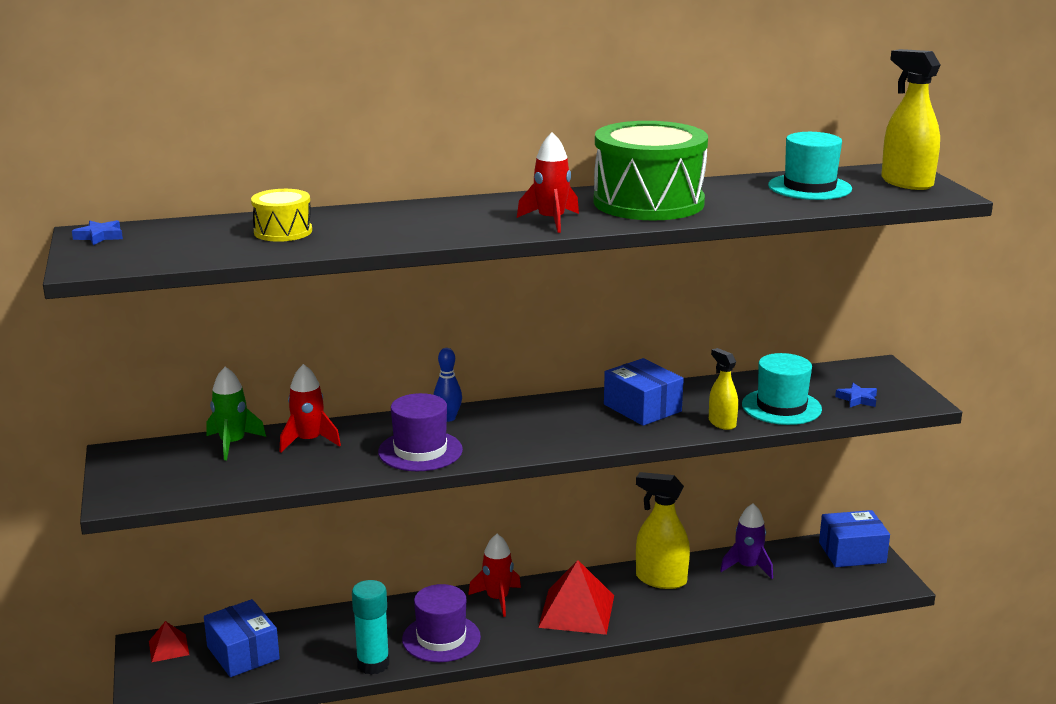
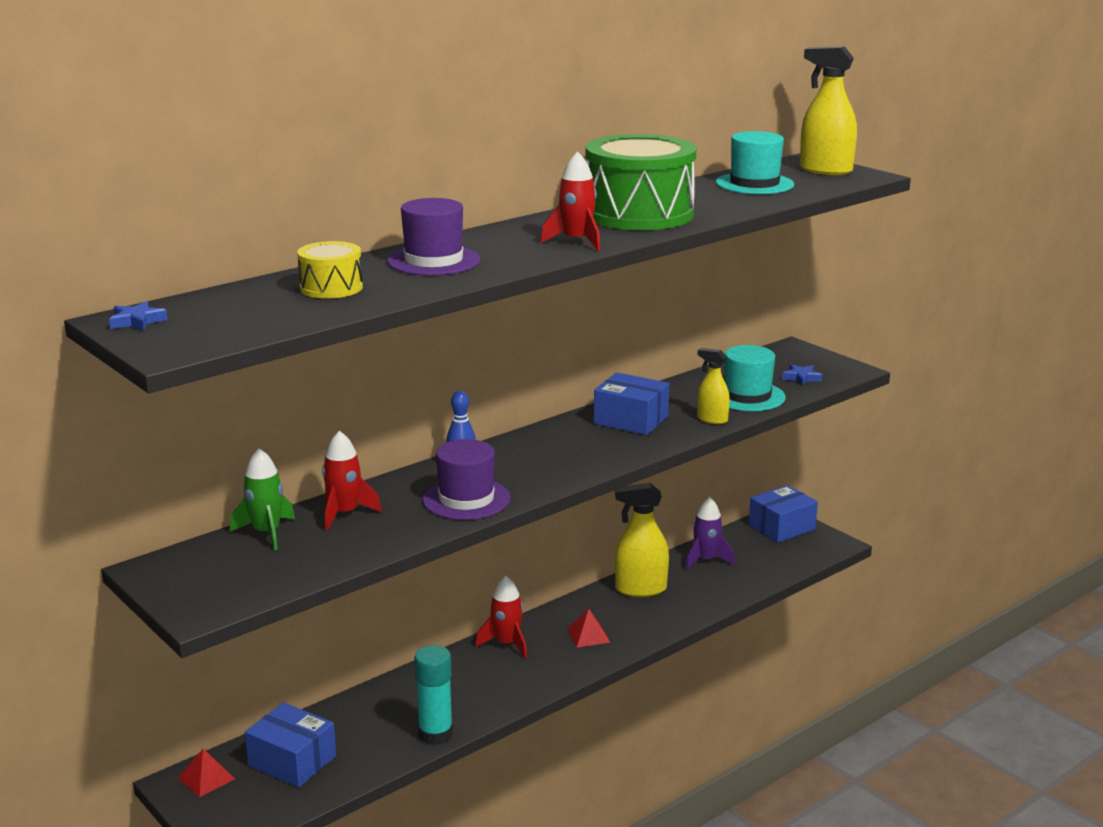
camera: 25 degrees left, 0 degrees up
purple hat [402,584,481,662] -> purple hat moved to [387,198,480,276]
red pyramid [538,560,614,635] -> red pyramid [567,609,611,648], size x0.52

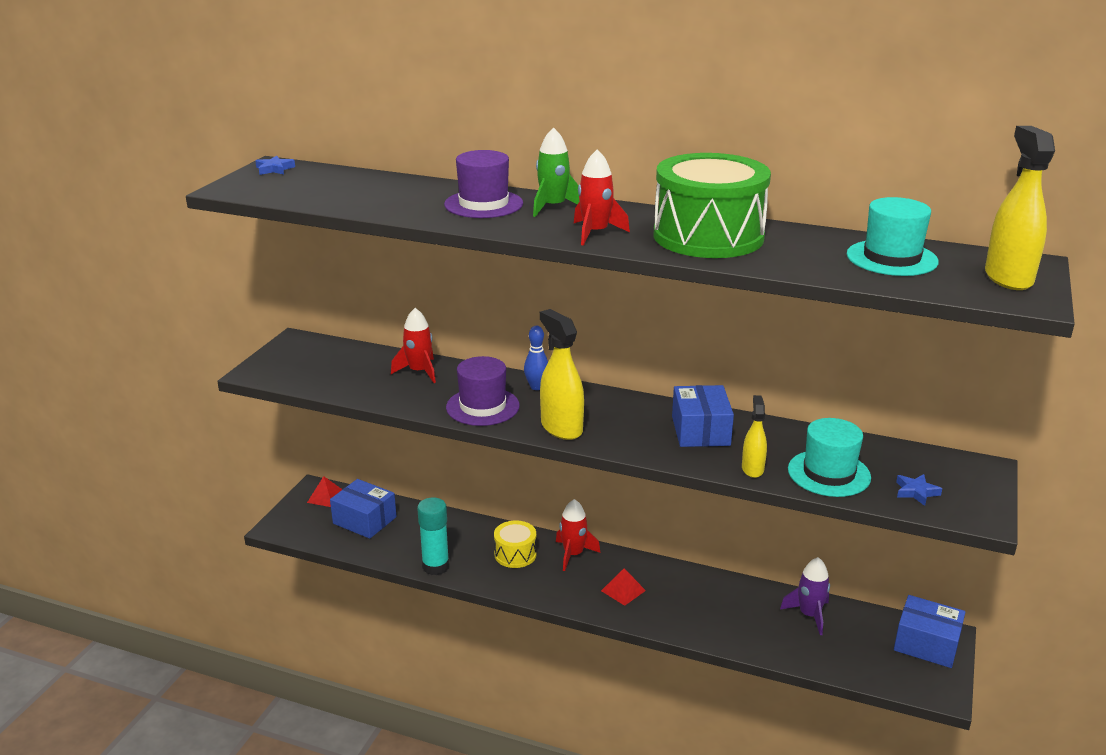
camera: 60 degrees right, 5 degrees up
green rocket [230,448,295,550] -> green rocket moved to [533,127,579,217]
blue box [245,702,336,787] -> blue box turned 60 degrees counterclockwise [330,479,397,539]
yellow drum [297,241,363,299] -> yellow drum moved to [494,520,537,568]
yellow spray bottle [615,483,669,597] -> yellow spray bottle moved to [540,309,584,440]

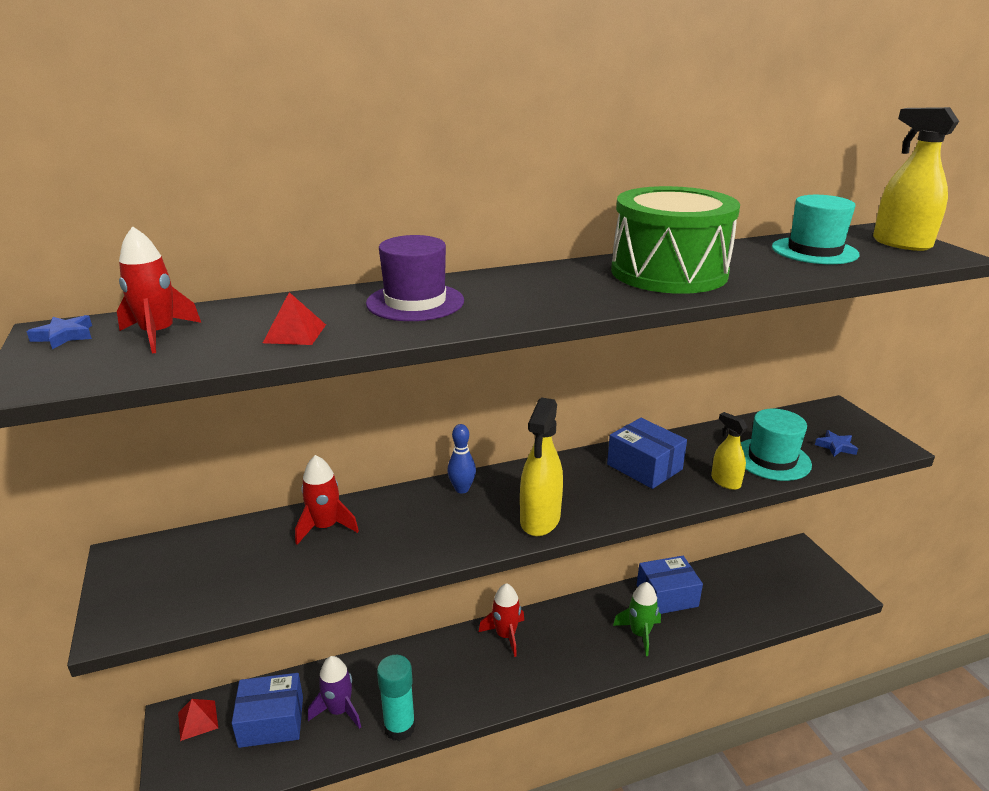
camera: 40 degrees left, 0 degrees up
purple hat [446,356,520,426] -> none
yellow drum [494,520,537,568] -> none
green rocket [533,127,579,217] -> green rocket moved to [613,582,661,656]
yellow spray bottle [540,309,584,440] -> yellow spray bottle turned 90 degrees counterclockwise [520,398,563,536]
red rocket [574,149,630,246] -> red rocket moved to [117,226,201,354]
red pyramid [601,568,646,606] -> red pyramid moved to [263,292,326,345]
purple rocket [780,557,830,635] -> purple rocket moved to [308,656,361,729]
blue box [894,595,966,668] -> blue box moved to [637,556,703,614]

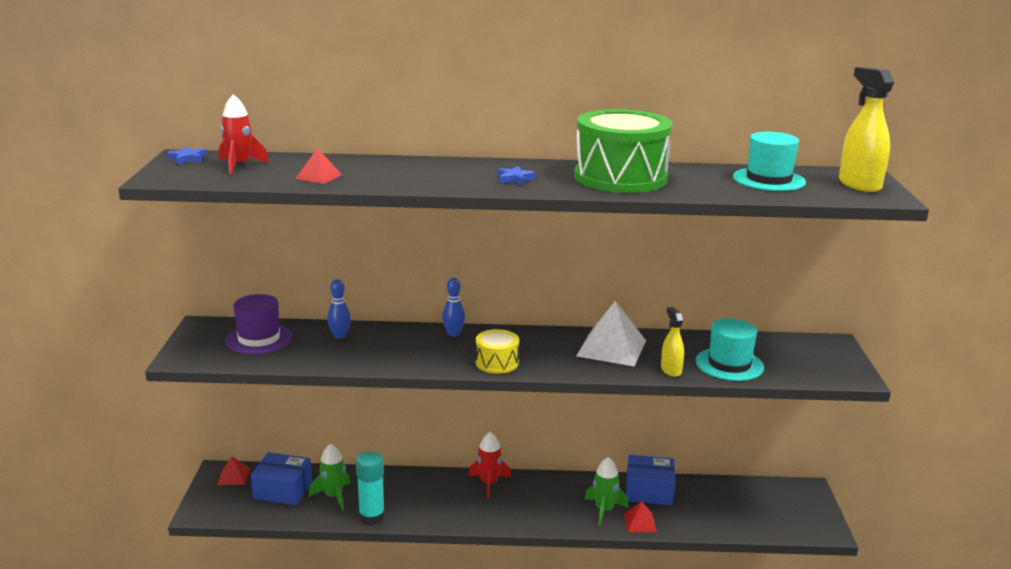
camera: 20 degrees right, 5 degrees down
red rocket [295,455,359,545] -> blue bowling pin [327,279,351,339]
purple rocket [308,656,361,729] -> green rocket [308,443,350,511]
purple hat [366,235,464,321] -> purple hat moved to [225,294,292,354]
yellow spray bottle [520,398,563,536] -> yellow drum [476,329,519,374]
blue box [607,418,687,489] -> white pyramid [577,301,646,367]
blue star [815,430,858,456] -> blue star moved to [497,166,535,185]
none -> red pyramid [624,502,657,532]

